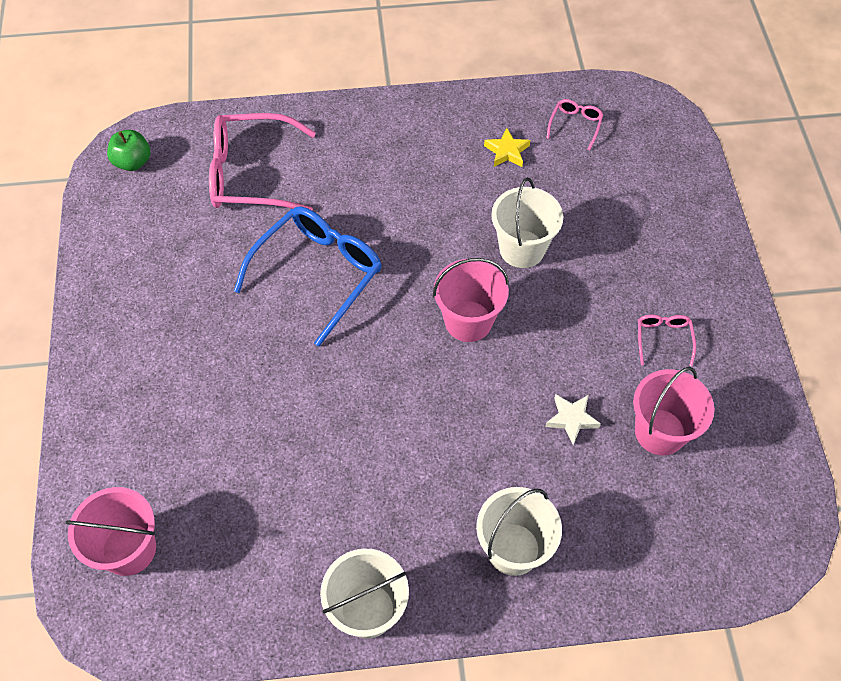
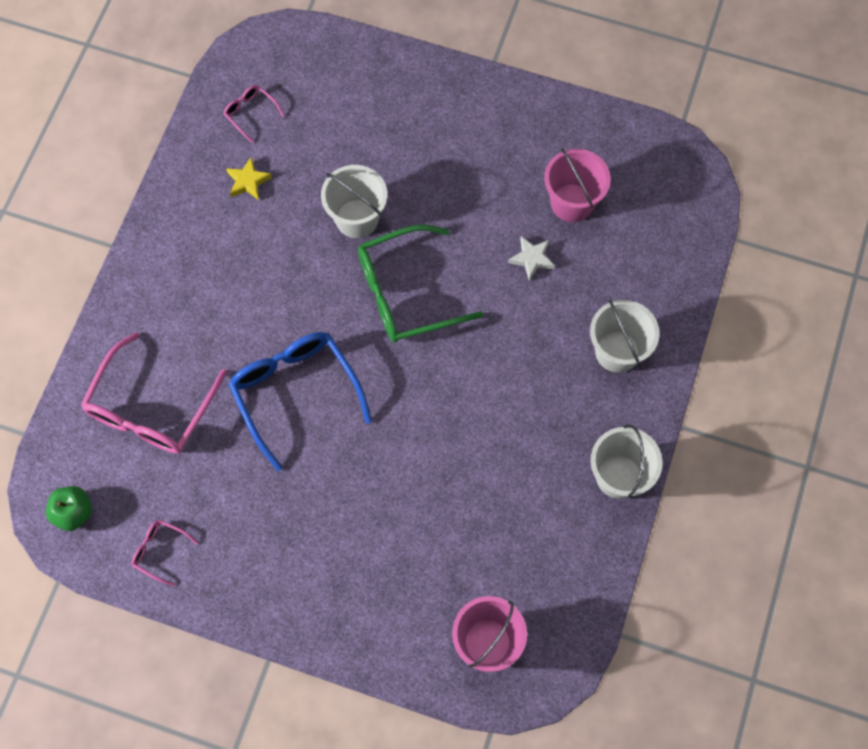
camera: 65 degrees left, 10 degrees up
pink bucket [433,258,509,342] -> green glasses [358,225,483,343]
pink glasses [638,314,696,366] -> pink glasses moved to [131,519,198,586]

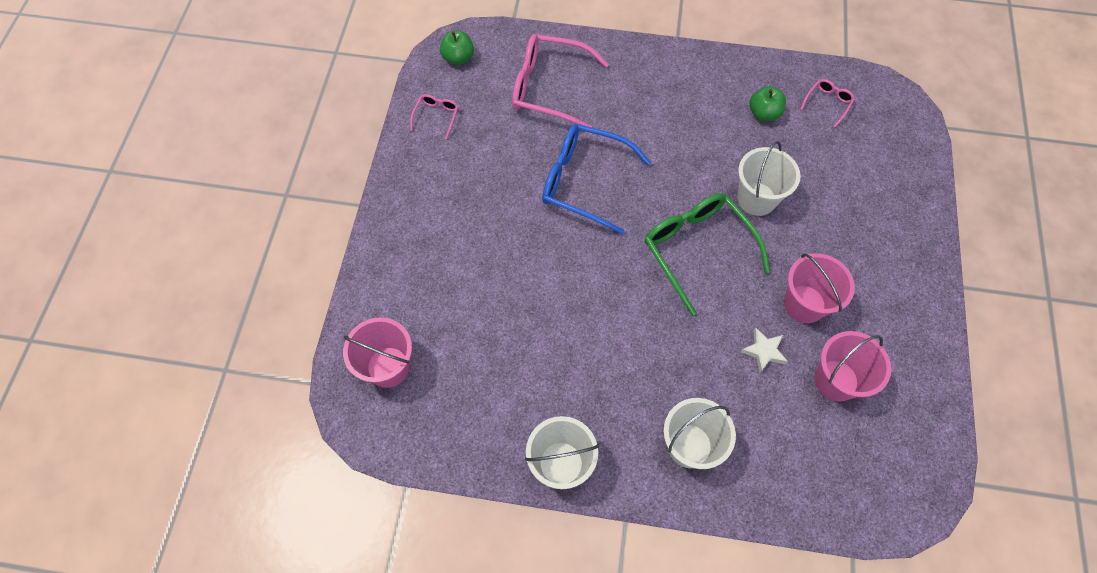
camera: 80 degrees right, 5 degrees down
yellow star [226,157,272,200] -> green apple [749,86,786,121]
blue glasses [229,332,372,471] -> blue glasses turned 120 degrees counterclockwise [542,124,651,235]
none -> pink bucket [784,253,855,323]

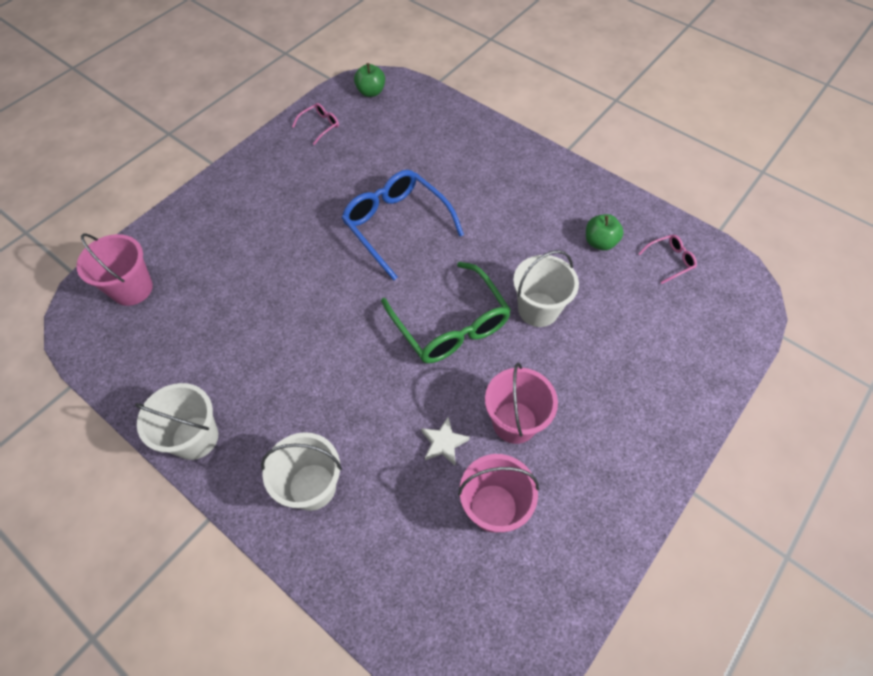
camera: 30 degrees right, 5 degrees down
pink glasses [512,34,609,127] -> none
green glasses [644,193,770,316] -> green glasses turned 150 degrees clockwise [381,262,511,363]

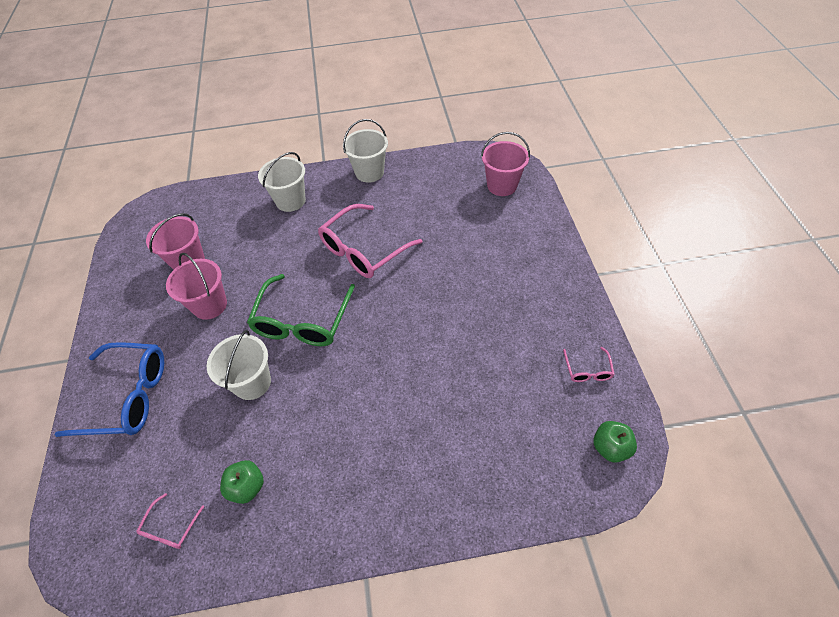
camera: 135 degrees right, 5 degrees down
blue glasses [341,170,464,280] -> blue glasses moved to [54,342,164,437]
green glasses [381,262,511,363] -> green glasses turned 90 degrees counterclockwise [247,274,355,346]
white star [421,416,470,465] -> none
none -> pink glasses [318,204,422,278]

